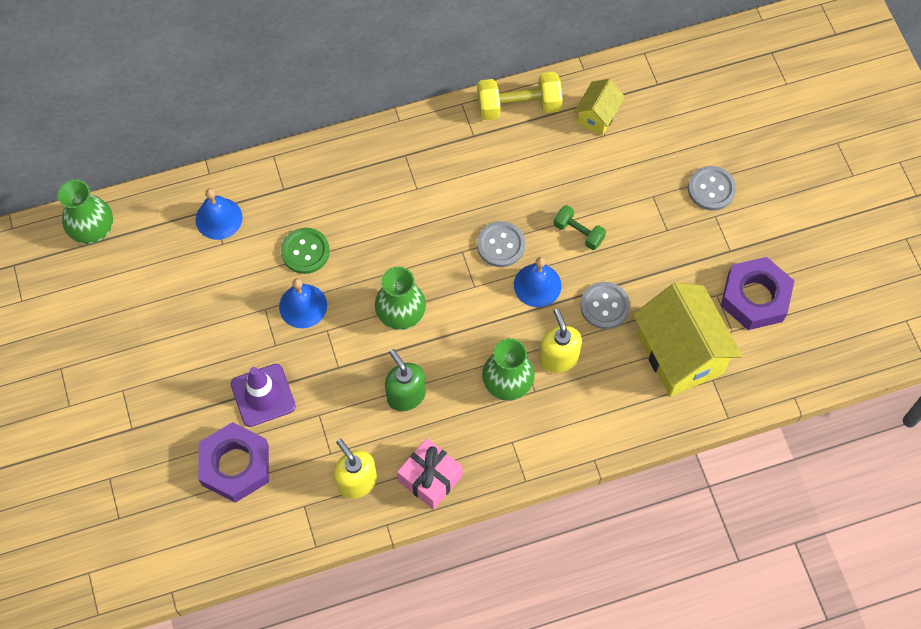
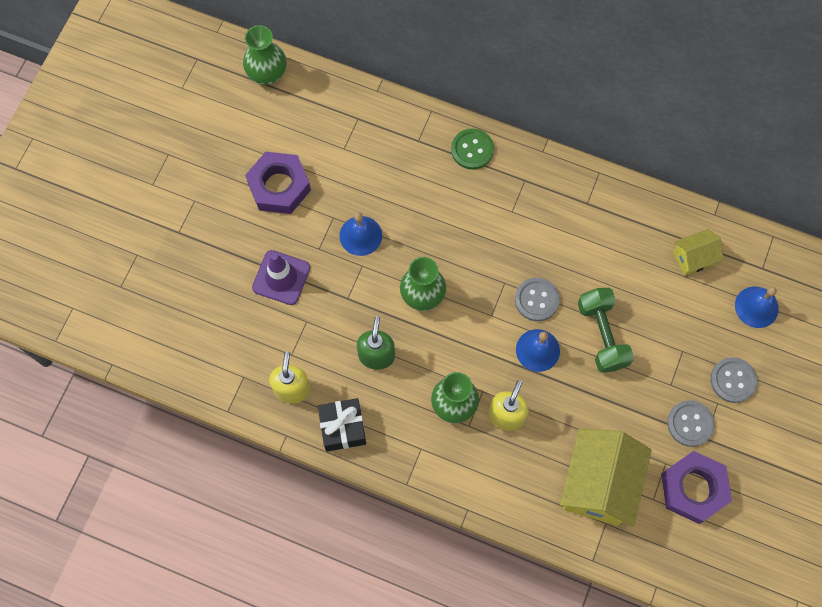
camera: 40 degrees right, 5 degrees up
blue bell [196,188,243,240] -> blue bell moved to [735,286,779,328]
purple nut [198,422,269,503] -> purple nut moved to [245,152,311,214]
green button [281,228,330,274] -> green button moved to [451,129,494,170]
pink gift [397,438,462,510] -> black gift [318,398,366,452]
yellow dumbbell [477,72,563,120] -> none
green dumbbell [554,205,606,250] -> green dumbbell [578,288,634,373], size x1.68
grey button [580,282,630,329] -> grey button moved to [667,400,715,447]

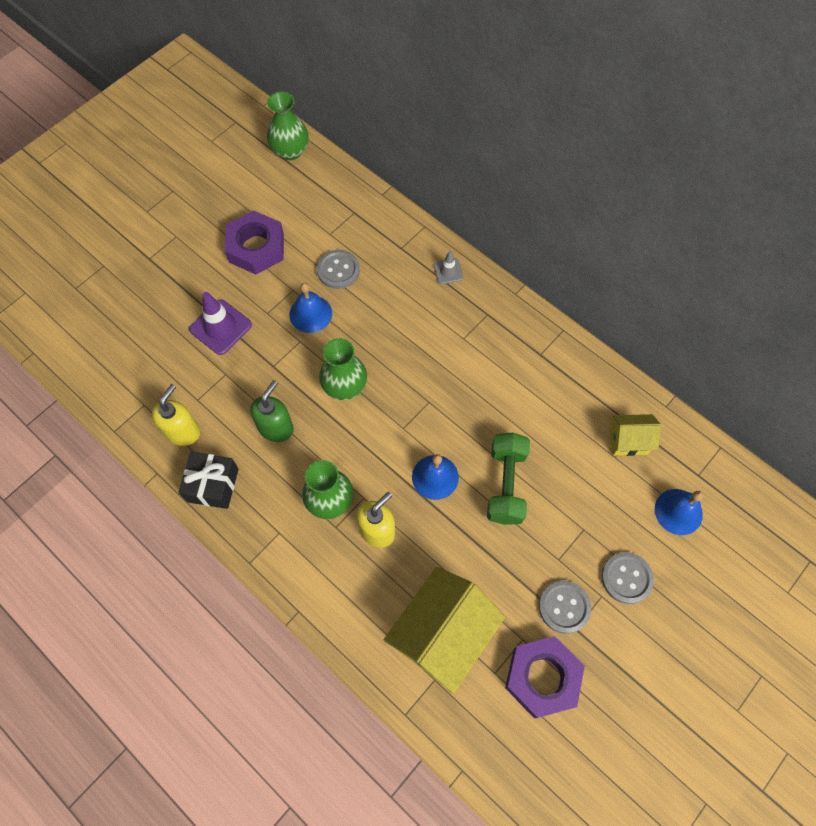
camera: 20 degrees right, 5 degrees down
green button [451,129,494,170] -> grey traffic cone [434,251,463,284]
grey button [515,277,560,321] -> grey button moved to [317,250,360,289]

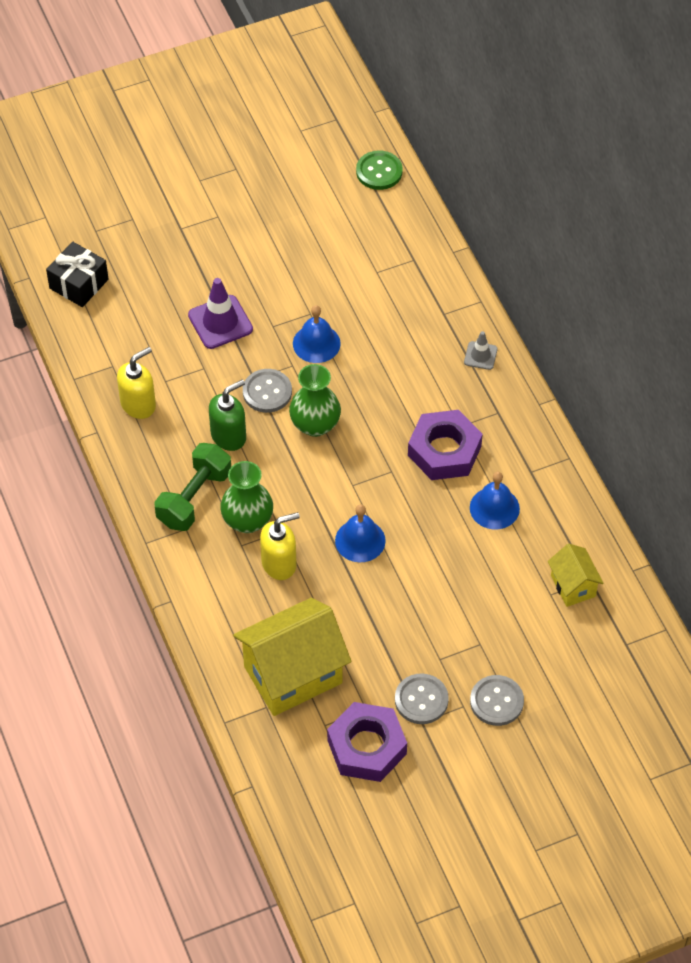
camera: 25 degrees right, 10 degrees down
black gift [178,452,239,509] -> black gift moved to [46,242,108,307]
purple nut [225,211,284,274] -> purple nut moved to [408,410,482,480]
green vase [267,92,309,160] -> green button [356,150,403,190]
grey button [317,250,360,289] -> grey button moved to [243,369,292,413]
green dumbbell [487,433,530,525] -> green dumbbell moved to [154,443,231,531]
yellow house [609,414,661,456] -> yellow house turned 45 degrees clockwise [548,544,603,607]
blue bell [655,489,703,535] -> blue bell moved to [470,472,520,530]

